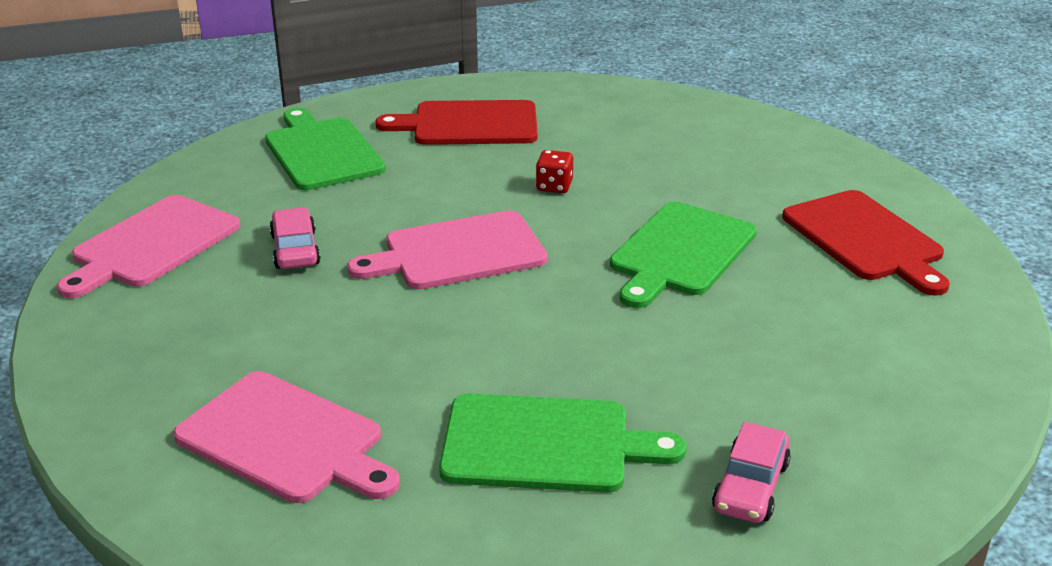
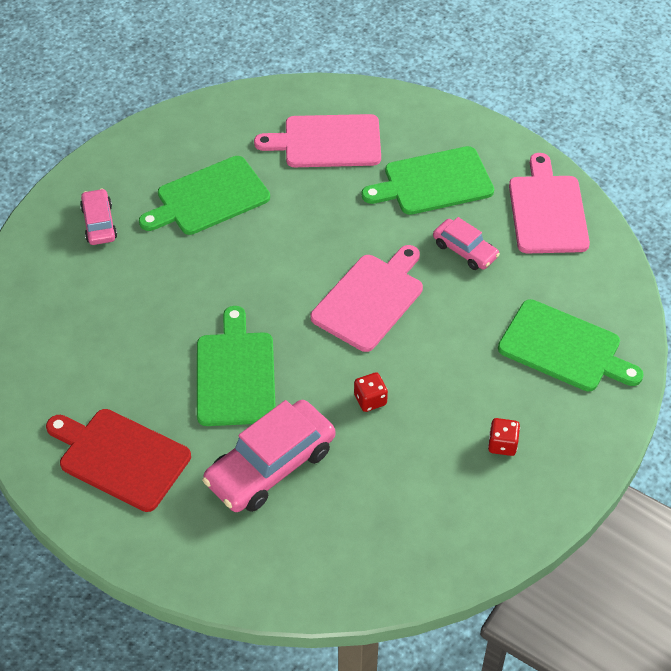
camera: 145 degrees right, 20 degrees up
red cutting board [375,100,538,145] -> red dice [488,418,520,456]
none -> pink car [202,400,335,512]
none -> green cutting board [362,146,494,215]

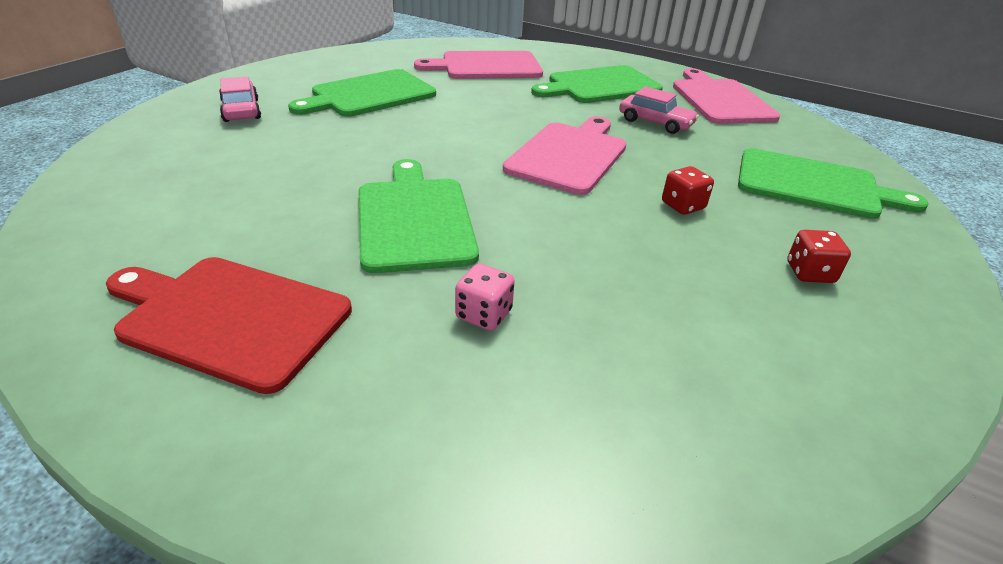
camera: 10 degrees left, 15 degrees down
pink car [202,400,335,512] -> pink dice [455,263,515,331]
red dice [354,372,388,412] -> red dice moved to [662,166,714,215]

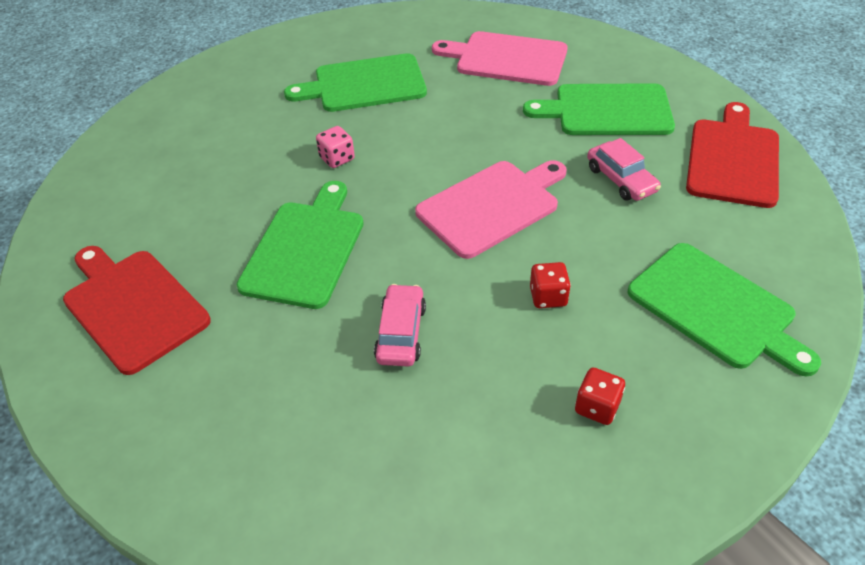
camera: 30 degrees right, 10 degrees up
pink car [219,76,261,122] -> pink car moved to [374,284,426,366]
pink dice [455,263,515,331] -> pink dice moved to [316,126,355,168]
pink cutting board [673,68,780,124] -> red cutting board [686,102,779,208]

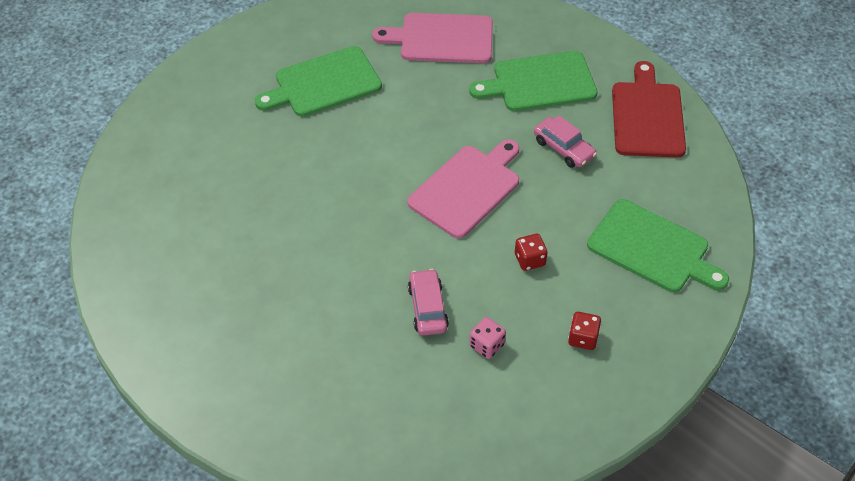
camera: 15 degrees left, 5 degrees up
red cutting board [63,246,211,375] -> none
green cutting board [237,181,364,309] -> none
pink dice [316,126,355,168] -> pink dice moved to [469,317,506,359]

